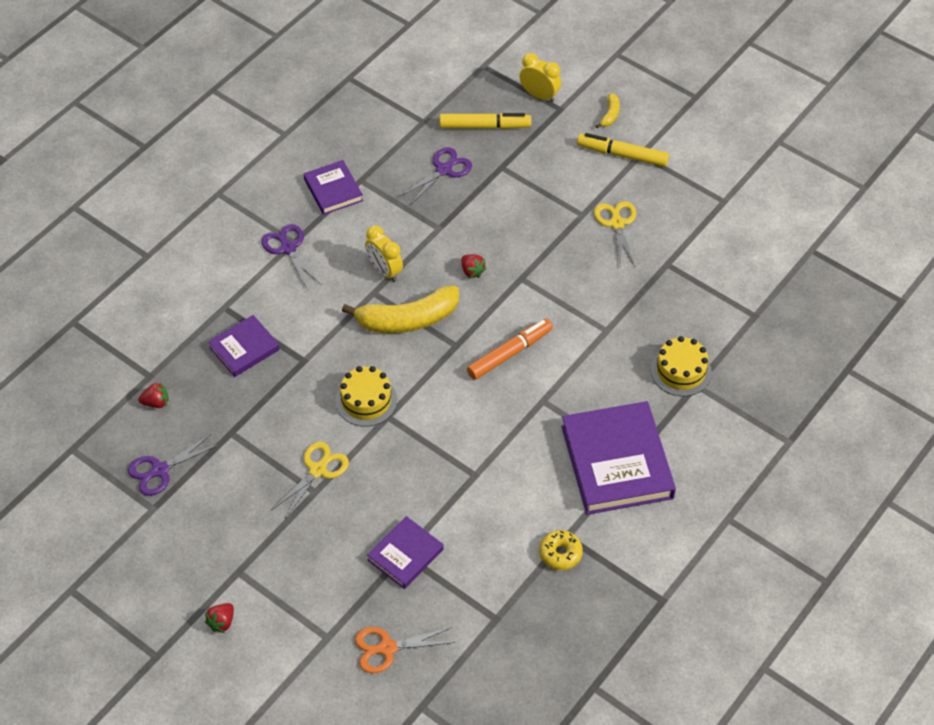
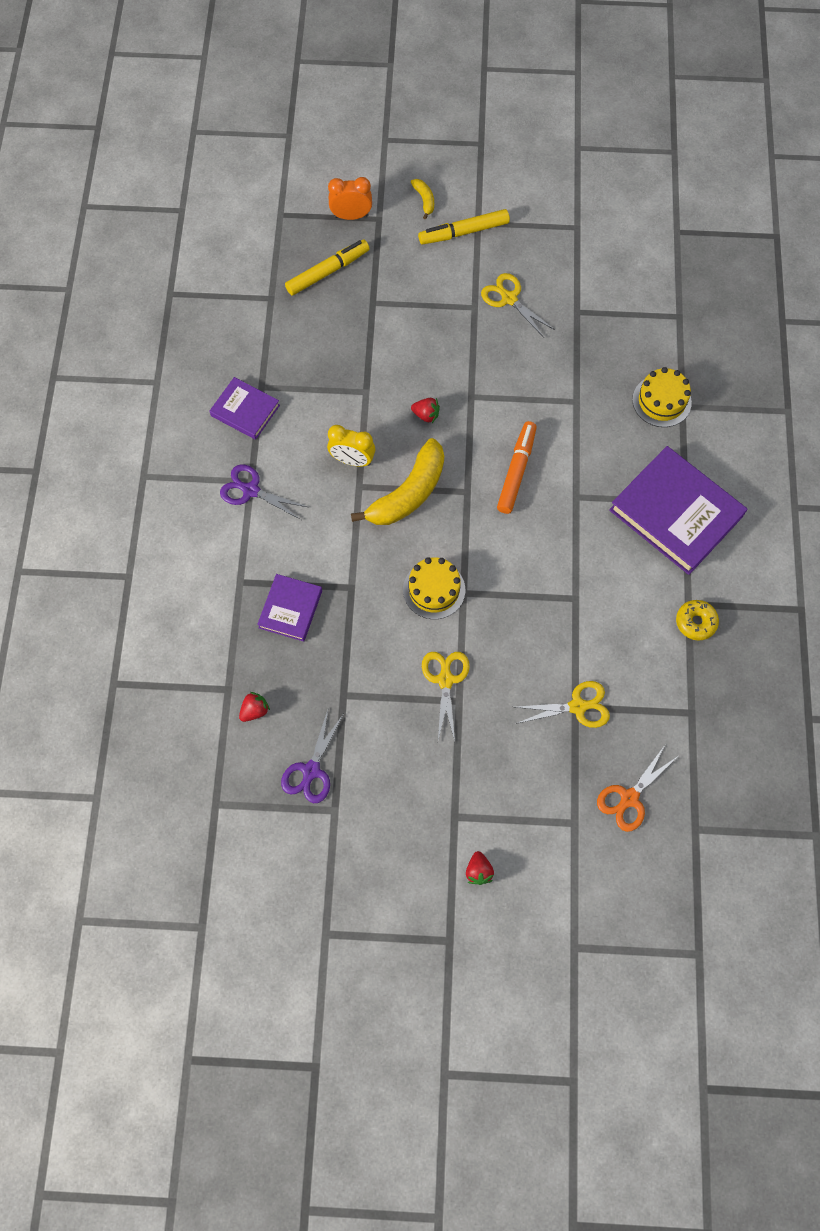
camera: 35 degrees left, 15 degrees up
purple book [367,516,443,589] -> yellow scissors [515,681,610,728]
purple scissors [400,147,472,204] -> none
yellow clock [520,53,561,102] -> orange clock [328,177,372,220]

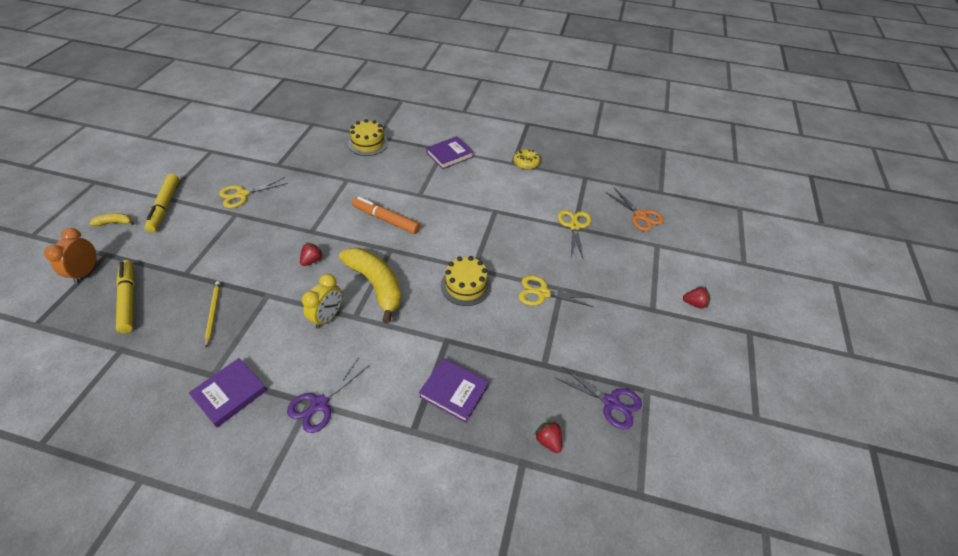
camera: 80 degrees left, 20 degrees down
purple book [609,446,748,575] -> purple book [426,136,474,169], size x0.54
none -> yellow pencil [205,281,221,348]

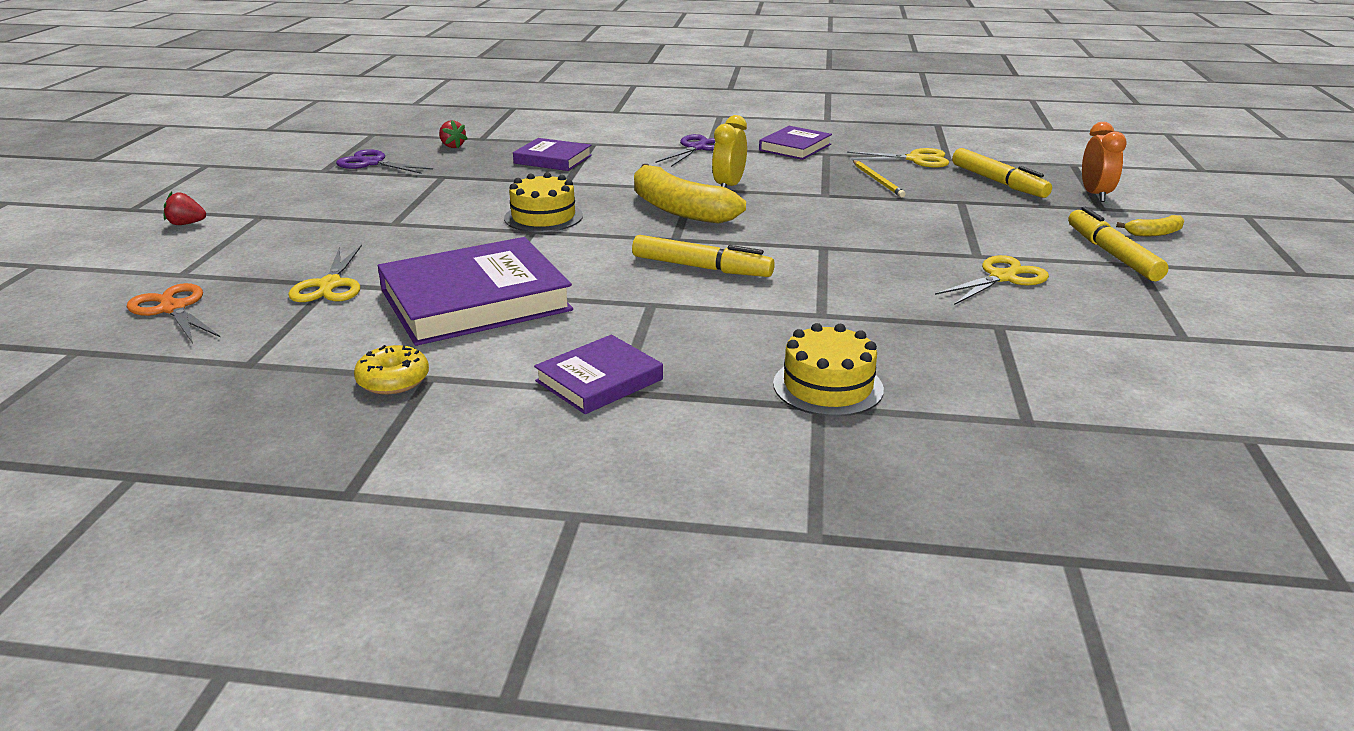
camera: 175 degrees right, 20 degrees down
red strawberry [300,243,323,266] -> none
orange marker [352,196,420,234] -> yellow marker [632,235,775,277]
yellow scissors [518,275,595,307] -> yellow scissors moved to [847,148,949,168]
none -> purple book [378,237,573,346]

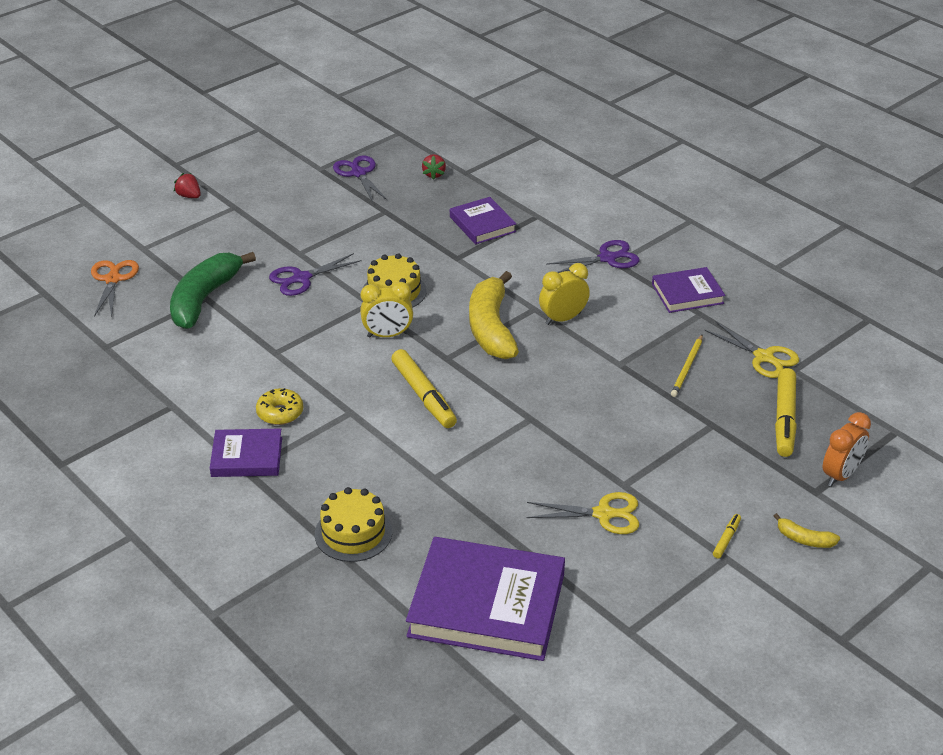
camera: 40 degrees right, 10 degrees up
yellow scissors [288,245,362,302] -> green banana [170,252,256,329]
yellow donut [354,345,429,394] -> yellow donut moved to [256,388,303,425]
purple book [378,237,573,346] -> purple book moved to [406,537,565,661]
yellow marker [1068,207,1169,281] -> yellow marker [713,514,741,558], size x0.47
none -> purple scissors [269,253,362,296]
none -> yellow clock [360,282,413,338]

